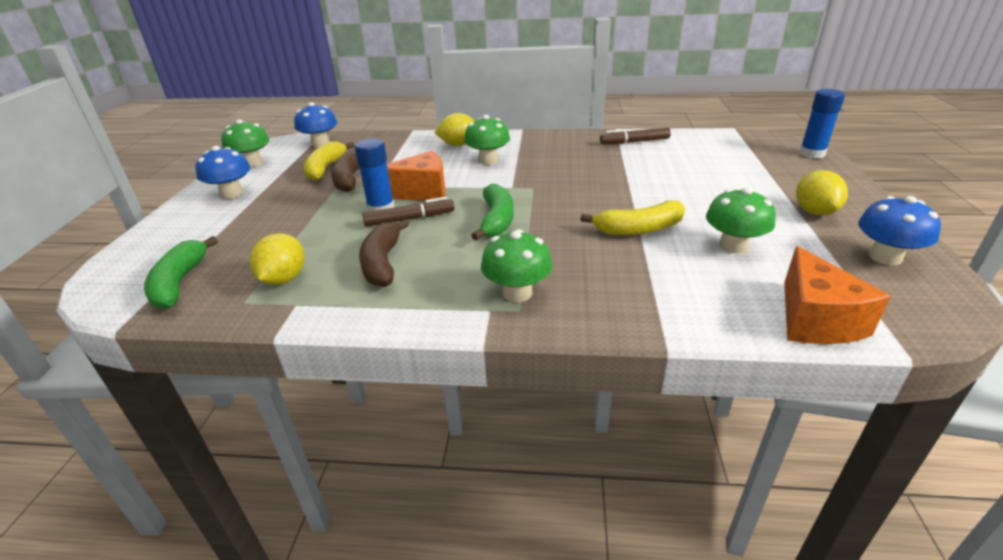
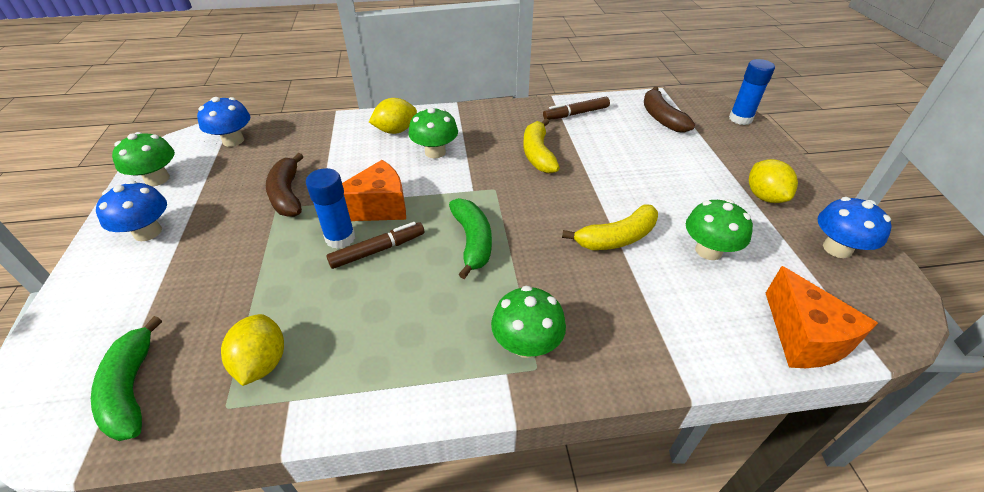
camera: 15 degrees left, 10 degrees up
yellow banana [303,141,354,181] -> yellow banana moved to [523,118,560,174]
brown banana [359,219,409,287] -> brown banana moved to [644,86,695,132]

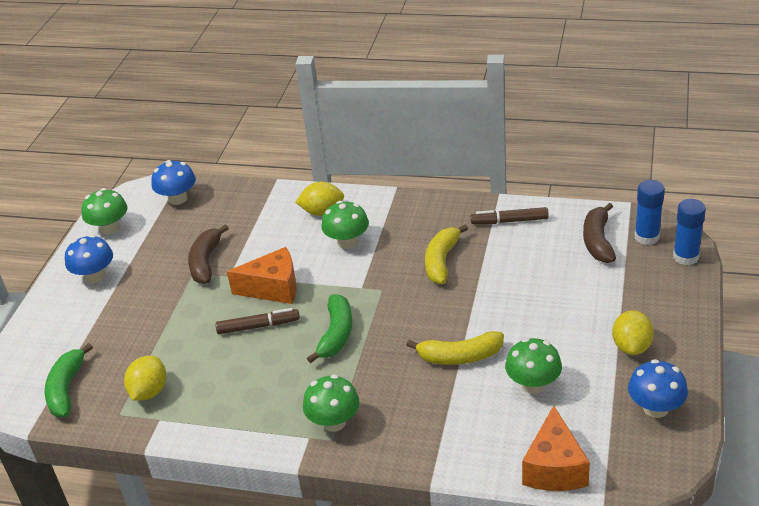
camera: 25 degrees right, 5 degrees down
blue glue stick [306,168,355,249] -> blue glue stick moved to [635,180,665,245]

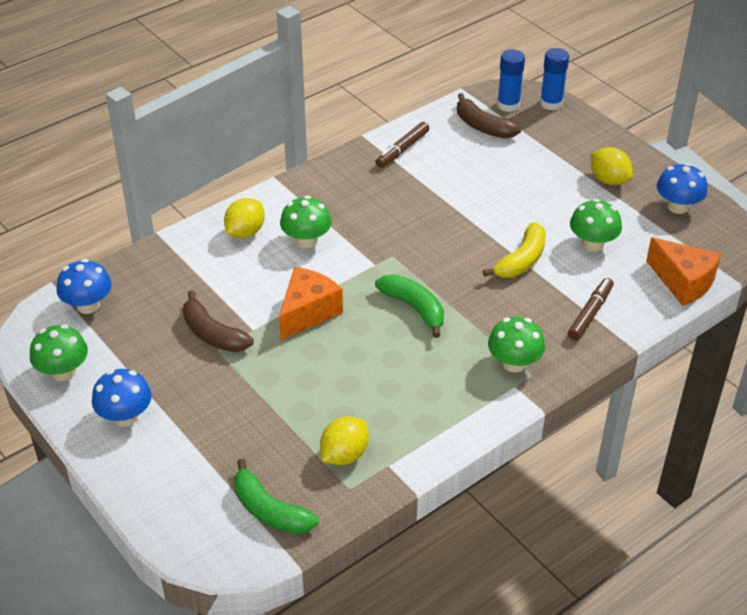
camera: 55 degrees left, 5 degrees up
yellow lemon [124,356,166,401] -> yellow lemon turned 75 degrees clockwise [320,417,369,465]
brown marker [215,308,300,334] -> brown marker moved to [568,278,614,340]
yellow banana [425,224,468,284] -> none

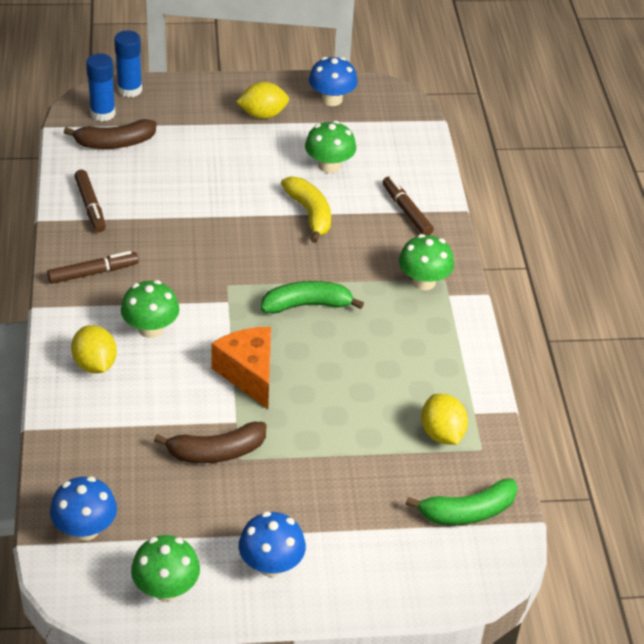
camera: 60 degrees left, 0 degrees up
orange cheese [646,237,721,306] -> none
none -> brown marker [47,251,139,284]

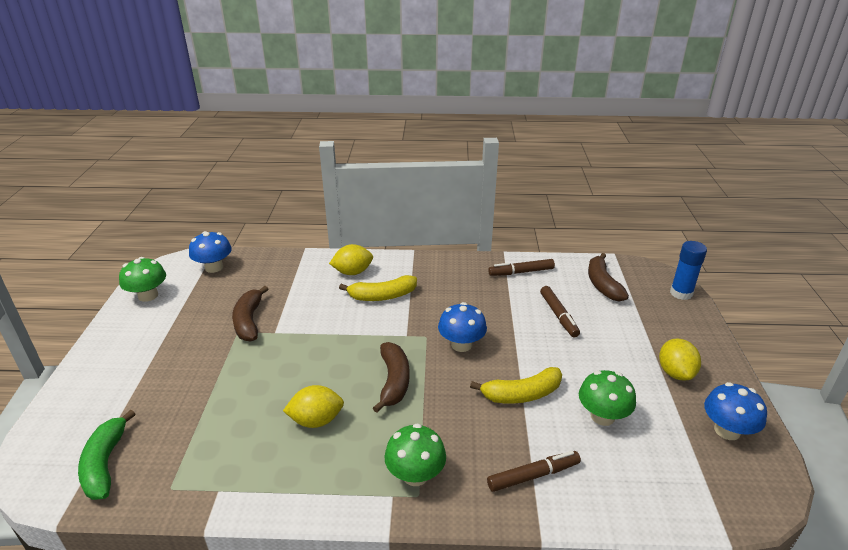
camera: 100 degrees right, 10 degrees down
brown marker [47,251,139,284] -> brown marker moved to [540,286,580,337]
blue glue stick [86,53,116,122] -> none
green mushroom [121,280,179,338] -> yellow banana [339,275,417,301]
orange cheese [211,327,271,409] -> none
blue mushroom [239,511,306,577] -> blue mushroom moved to [438,302,487,352]
green banana [261,281,364,314] -> brown banana [373,342,410,413]
yellow lemon [421,394,468,445] -> yellow lemon moved to [283,385,344,428]

